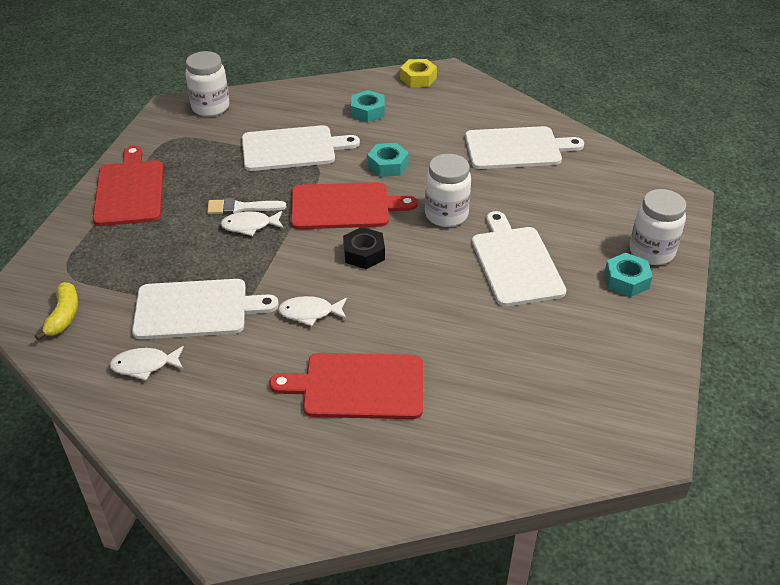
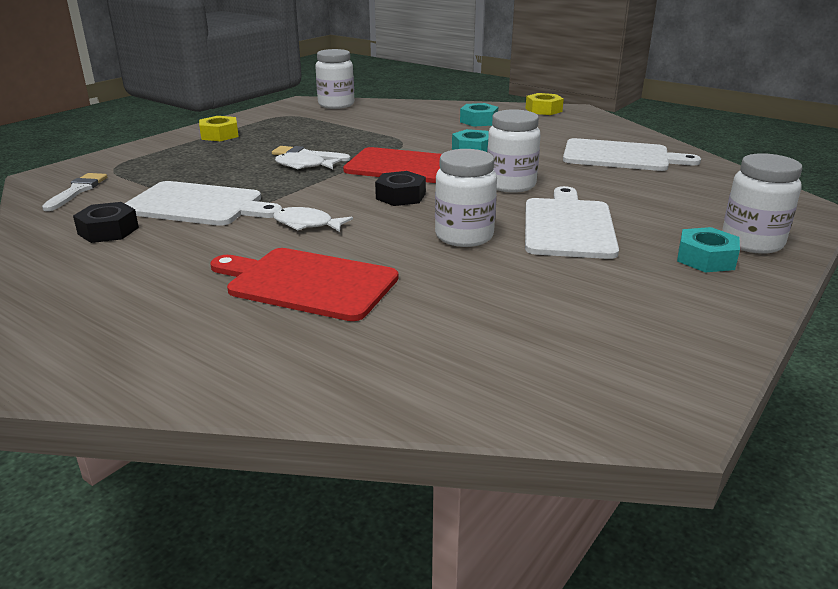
camera: 20 degrees right, 15 degrees down
yellow banana [35,282,78,340] -> white brush [42,173,107,211]
red cutting board [93,146,163,226] -> yellow nut [199,116,239,141]
white fish [110,346,184,381] -> black nut [73,202,139,243]
white cutting board [242,125,360,171] -> none
none -> white jar [435,149,497,247]

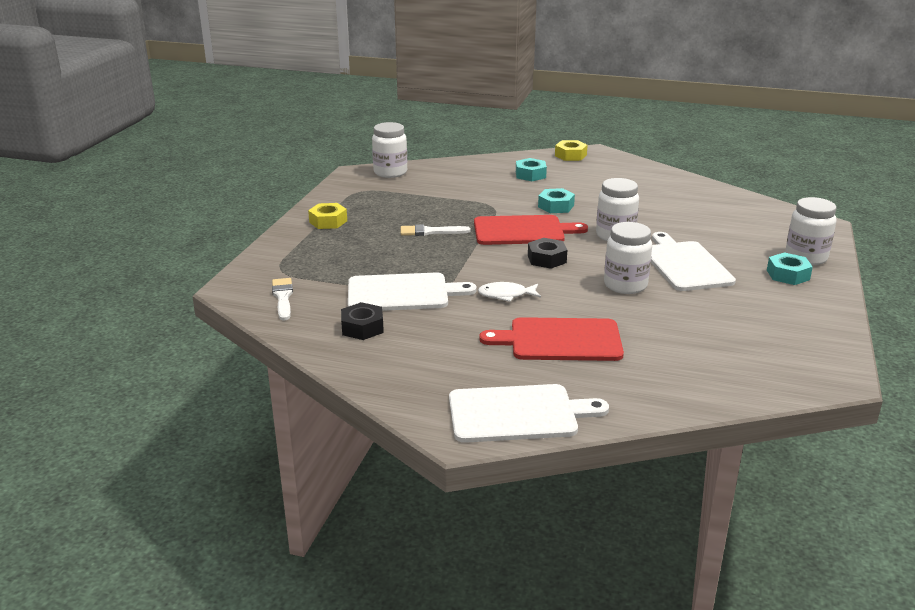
camera: 20 degrees left, 0 degrees up
white fish [275,152,342,169] -> none
white cutting board [563,138,701,171] -> white cutting board moved to [449,384,609,443]

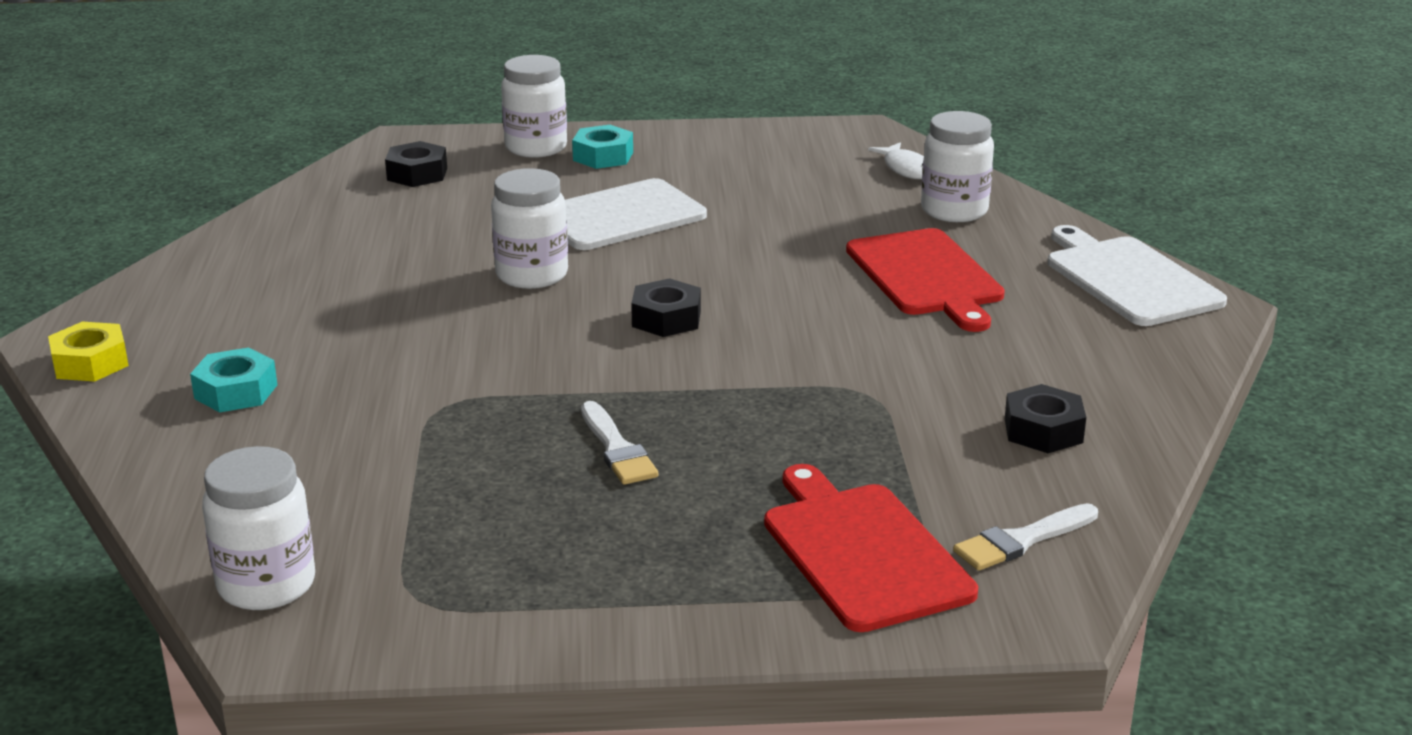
camera: 110 degrees left, 0 degrees up
yellow nut [308,203,347,229] -> none
white cutting board [348,273,477,311] -> none
red cutting board [474,215,588,245] -> red cutting board moved to [764,464,978,632]
white fish [478,282,541,302] -> white fish moved to [868,142,924,179]
turquoise nut [538,188,575,213] -> none
white jar [604,222,652,294] -> white jar moved to [921,111,994,222]
none -> black nut [385,141,447,187]

